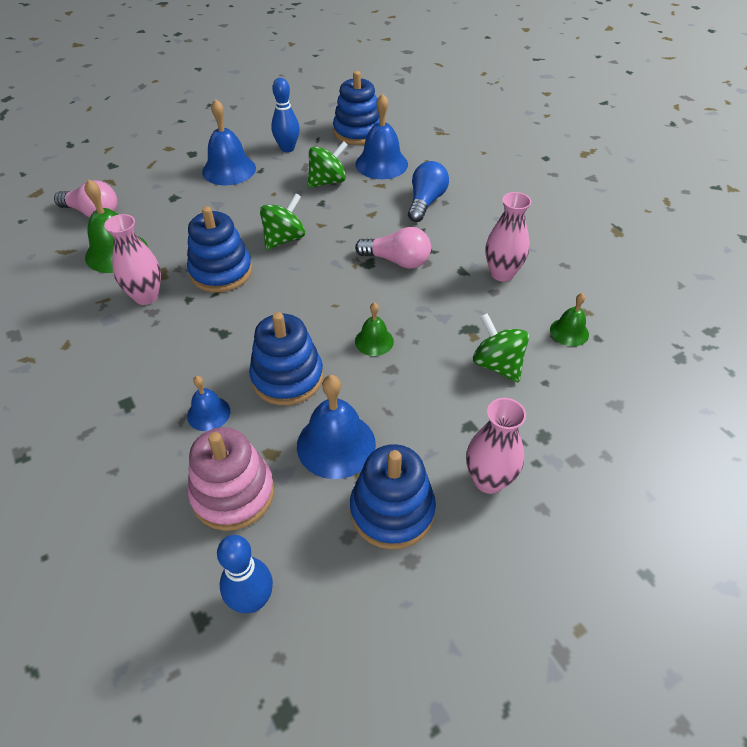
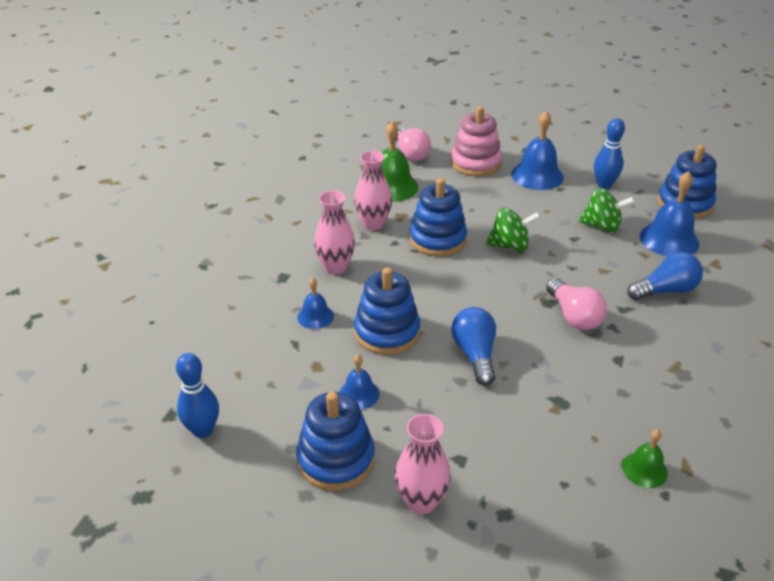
camera: 50 degrees right, 10 degrees down
pink stacking toy [188,427,274,531] -> pink stacking toy moved to [451,106,502,176]
blue bell [297,375,376,479] -> blue bell [340,354,380,409], size x0.56
green bell [355,302,394,356] -> blue light bulb [452,307,496,386]
green spinning top [473,313,529,382] -> none
pink vase [485,192,531,282] -> pink vase moved to [314,191,355,274]

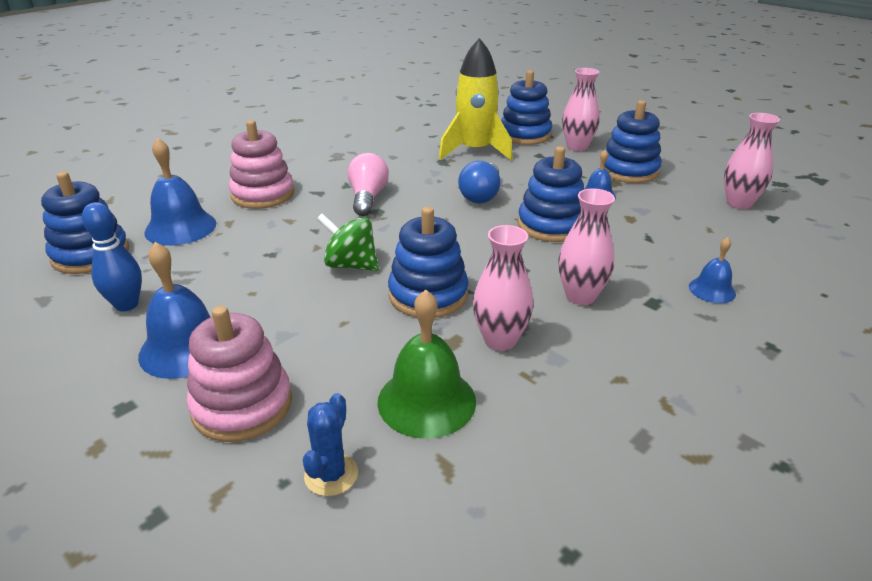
camera: 155 degrees left, 5 degrees down
blue bowling pin [176,353,219,438] -> pink vase [724,113,780,209]
blue bell [297,278,334,329] -> blue bell moved to [689,237,736,303]
pink light bulb [396,127,431,162] -> blue cactus [303,393,358,496]
green spinning top [579,188,635,233] -> none
green bell [622,430,668,488] -> none
blue light bulb [627,252,703,301] -> pink stacking toy [229,120,294,209]
none -> yellow rocket [439,38,513,160]
none -> blue stacking toy [501,70,552,145]

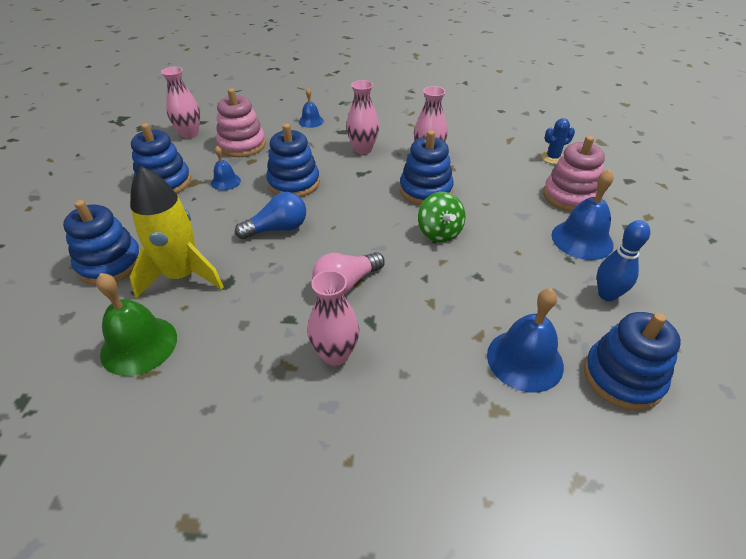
camera: 130 degrees left, 10 degrees up
pink stacking toy [229,120,294,209] -> pink stacking toy moved to [216,88,266,157]
green bell [377,289,476,439] -> green bell moved to [96,273,177,376]
pink vase [562,68,600,151] -> pink vase moved to [307,270,359,366]

